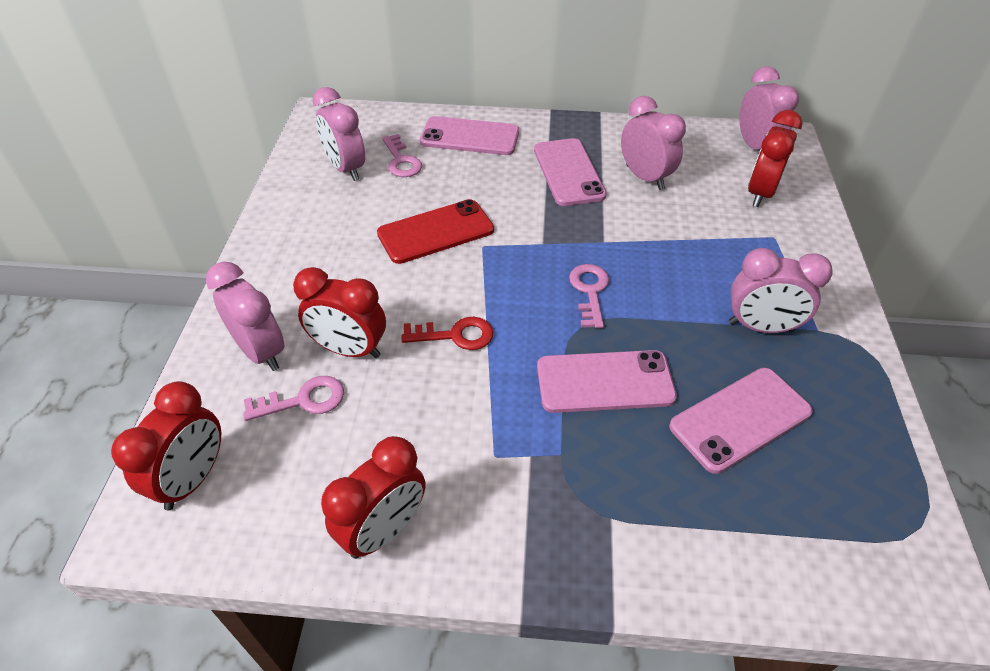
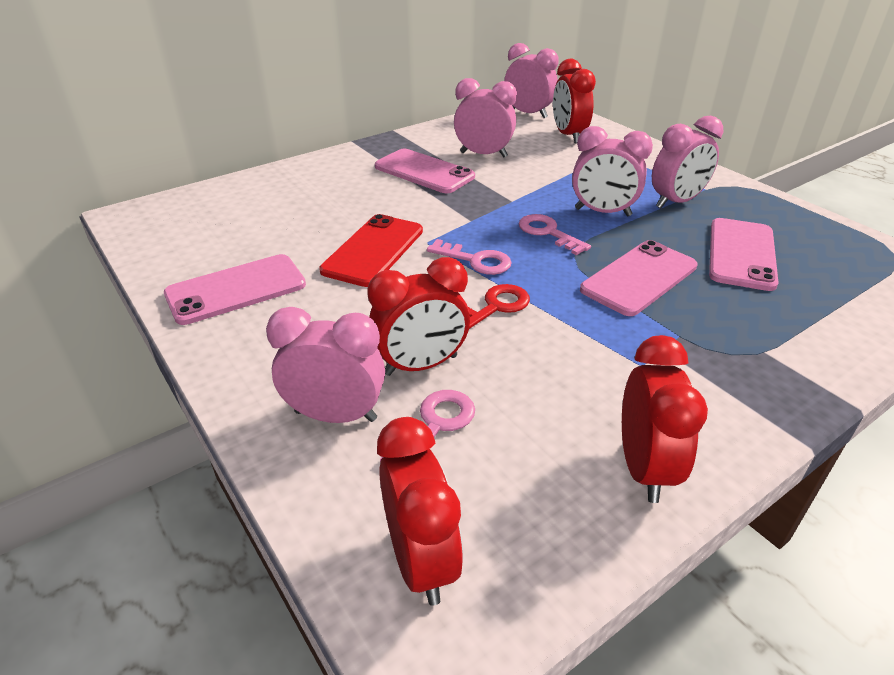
camera: 40 degrees left, 10 degrees down
pink clock [313,87,365,181] -> pink clock moved to [572,126,653,216]
pink key [382,134,422,177] -> pink key moved to [427,239,512,275]
pink phone [420,116,519,155] -> pink phone moved to [164,254,306,325]

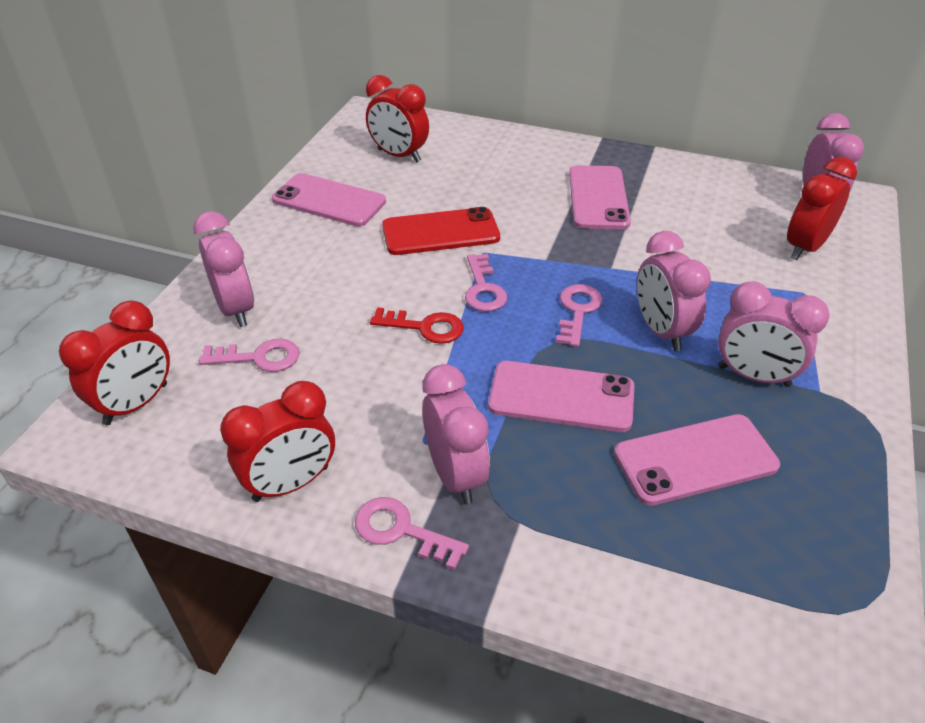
camera: 55 degrees right, 5 degrees up
red clock [367,257,470,376] -> red clock moved to [366,75,429,162]
pink clock [454,78,517,157] -> pink clock moved to [422,364,490,504]
none -> pink key [355,497,469,570]

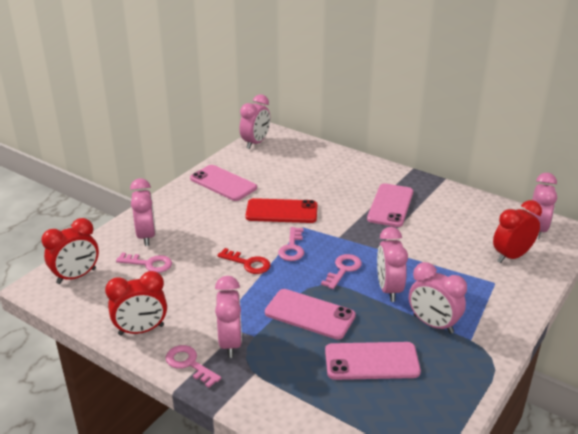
camera: 15 degrees right, 10 degrees down
red clock [366,75,429,162] -> none
none -> pink clock [240,94,270,149]

